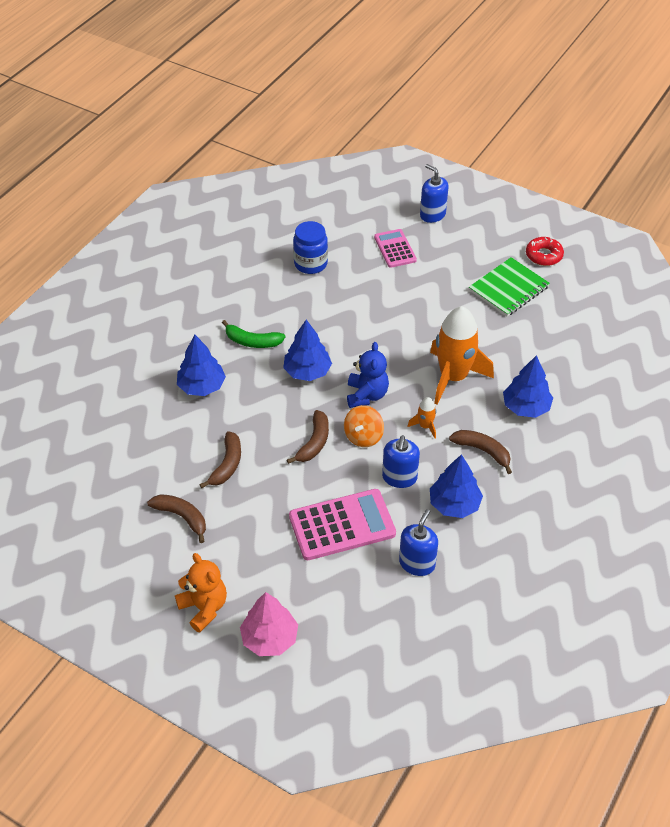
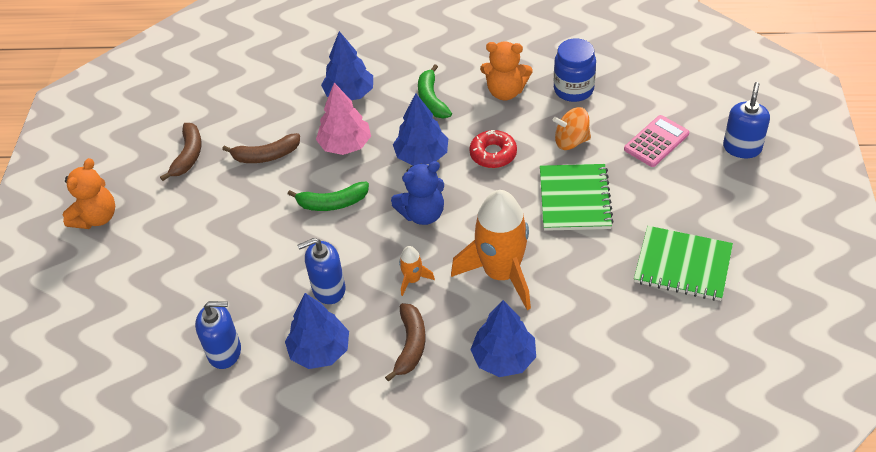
camera: 65 degrees right, 0 degrees up
pink tree [240,592,298,656] -> pink tree moved to [316,83,371,155]
brown banana [287,410,329,464] -> green banana [288,182,369,211]
pink calculator [289,489,396,560] -> none
orange spinning top [344,405,384,447] -> orange spinning top moved to [553,107,591,150]
red donut [526,237,564,266] -> red donut moved to [469,130,517,168]
none -> orange teddy bear [480,41,533,100]
none -> green notebook [540,164,614,231]

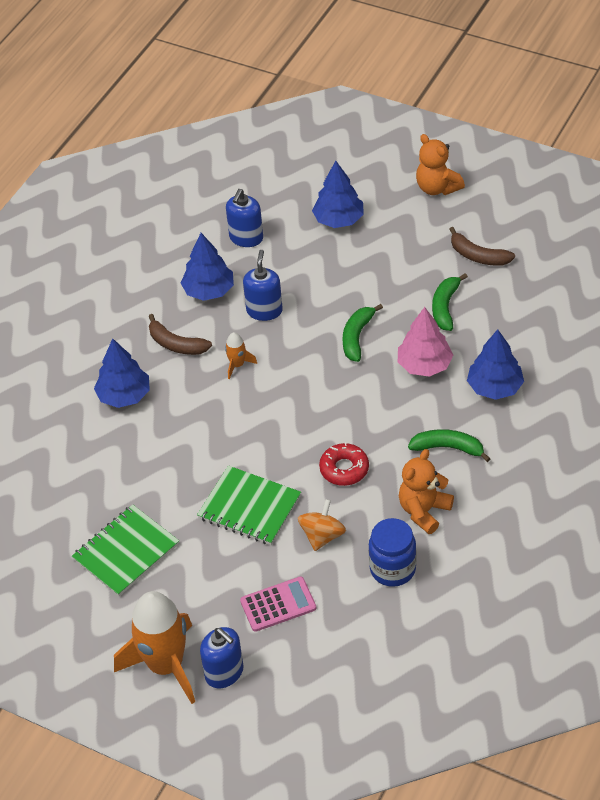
camera: 115 degrees right, 0 degrees up
brown banana [222,133,300,163] -> green banana [432,273,468,331]
blue teddy bear [391,161,444,225] -> none
blue tree [393,93,449,166] -> blue tree moved to [312,161,364,228]
orange rocket [451,190,531,310] -> orange rocket moved to [114,591,195,704]
pink calculator [624,115,689,167] -> pink calculator turned 90 degrees counterclockwise [240,576,316,632]

